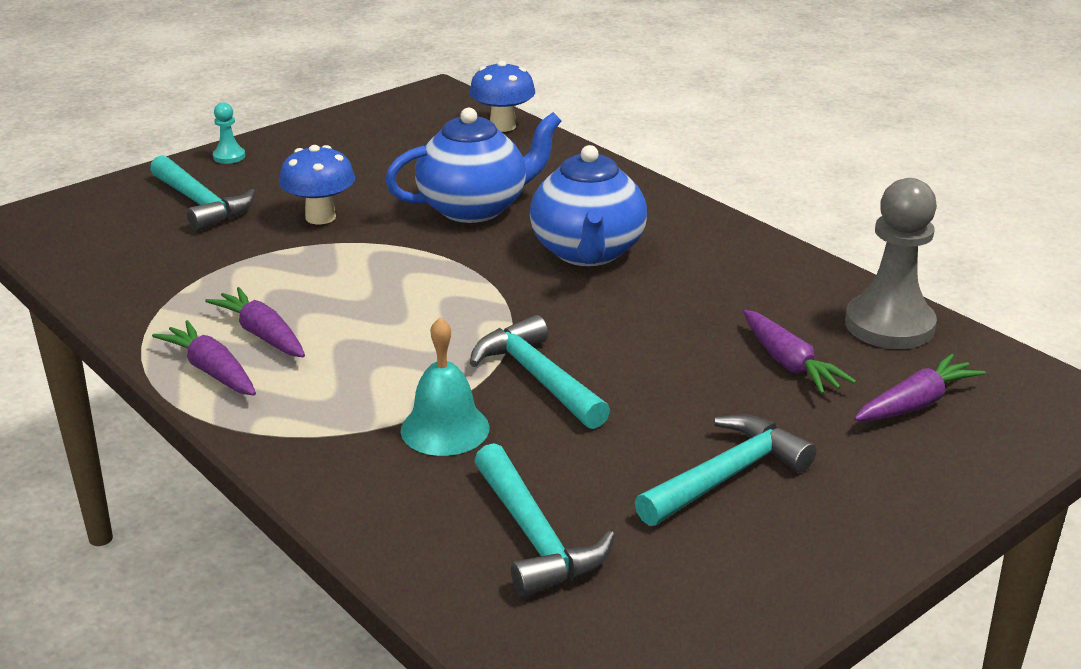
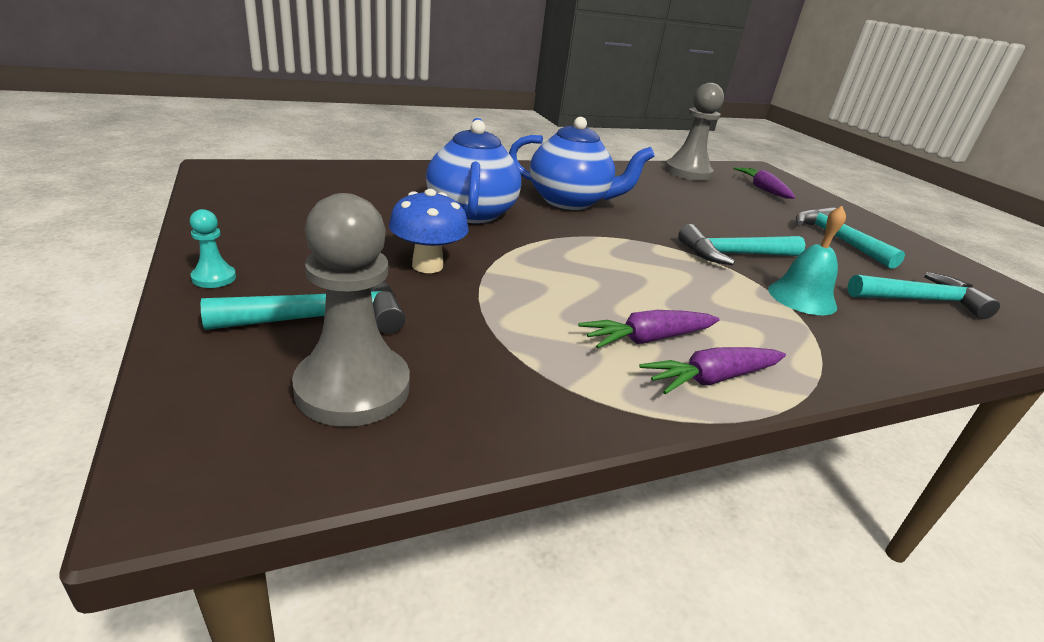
camera: 75 degrees left, 0 degrees up
blue mushroom [469,61,535,132] -> none
purple carrot [743,310,856,394] -> none
none -> grey pawn [292,193,410,427]

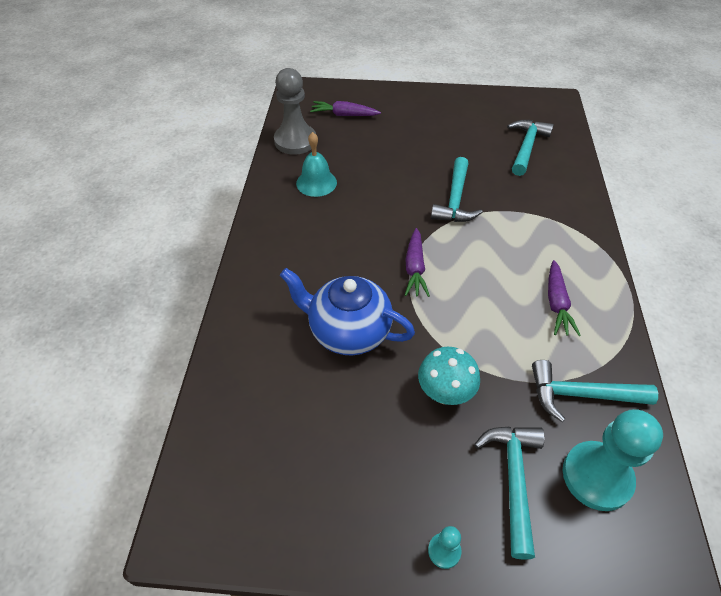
camera: 60 degrees left, 20 degrees up
grey pawn [292,193,410,427] -> turquoise pawn [563,409,663,511]
blue mushroom [389,189,469,273] -> turquoise mushroom [418,347,480,405]
blue teapot [509,117,655,210] -> none
purple carrot [639,347,786,394] -> purple carrot moved to [405,228,430,297]
turquoise bell [768,206,846,315] -> turquoise bell moved to [296,132,337,197]
turquoise hammer [796,207,905,269] -> turquoise hammer moved to [532,360,658,422]

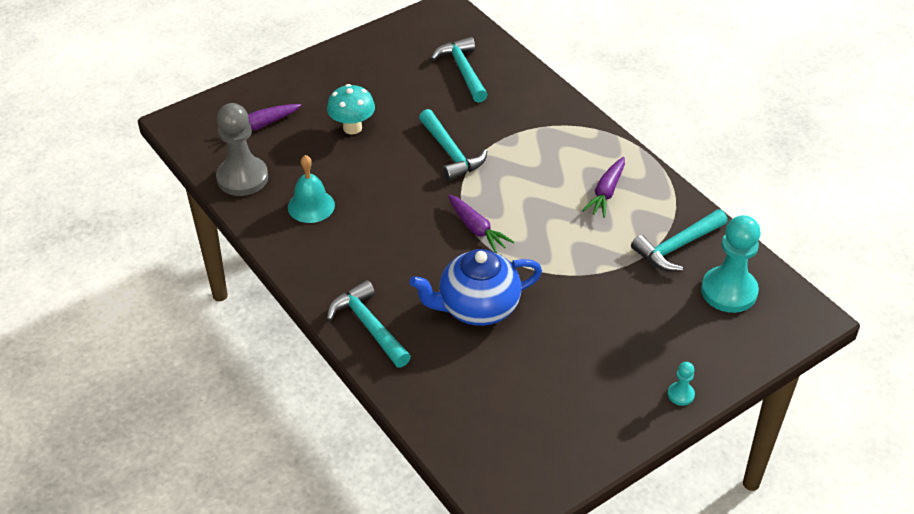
camera: 40 degrees left, 5 degrees down
turquoise mushroom [418,347,480,405] -> turquoise mushroom moved to [327,84,375,135]
turquoise hammer [474,427,545,560] -> turquoise hammer moved to [327,280,411,368]
purple carrot [548,260,581,336] -> purple carrot turned 60 degrees clockwise [582,157,625,218]

